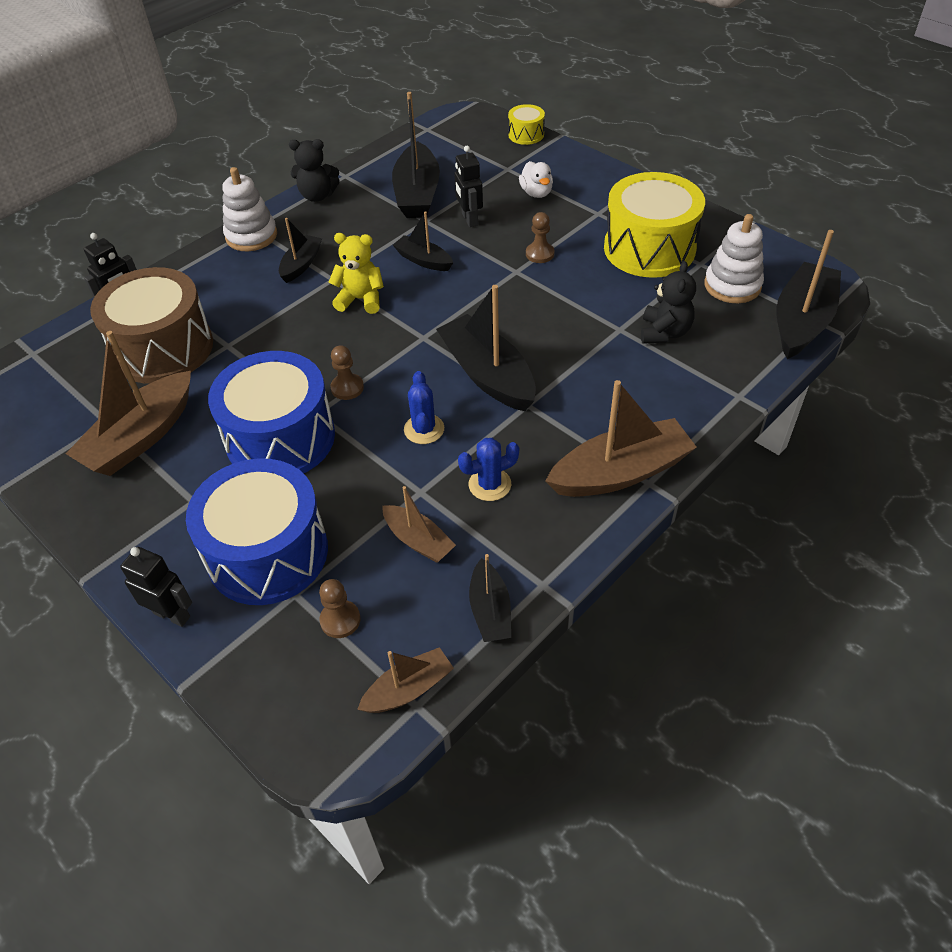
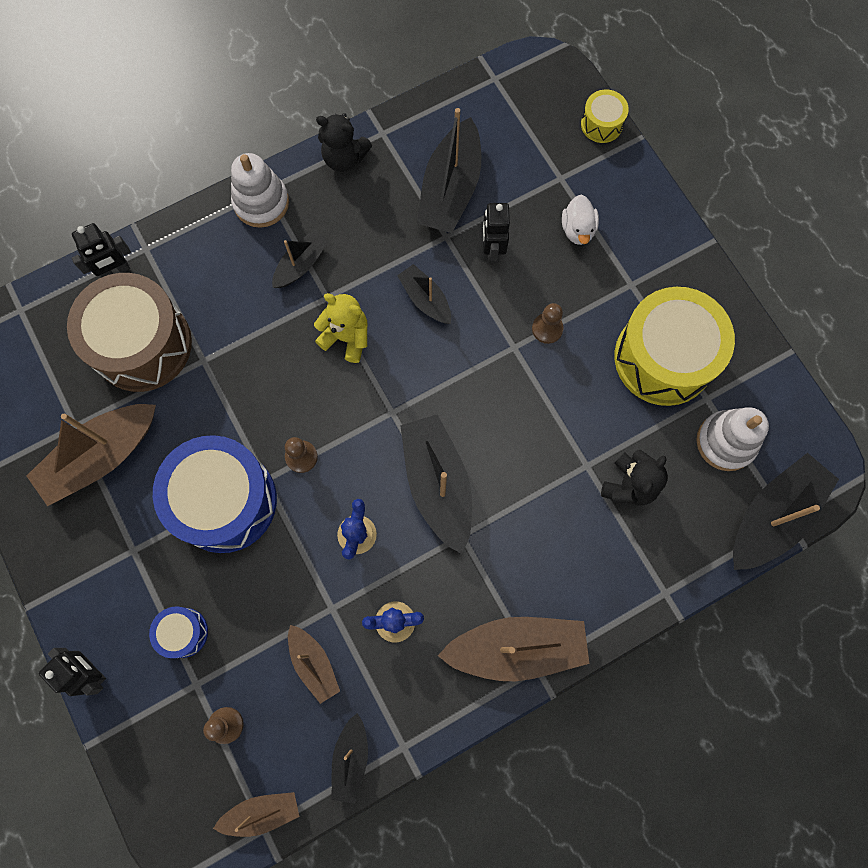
camera: 15 degrees right, 25 degrees up
blue drum [186,458,328,605] -> blue drum [149,607,208,658], size x0.45

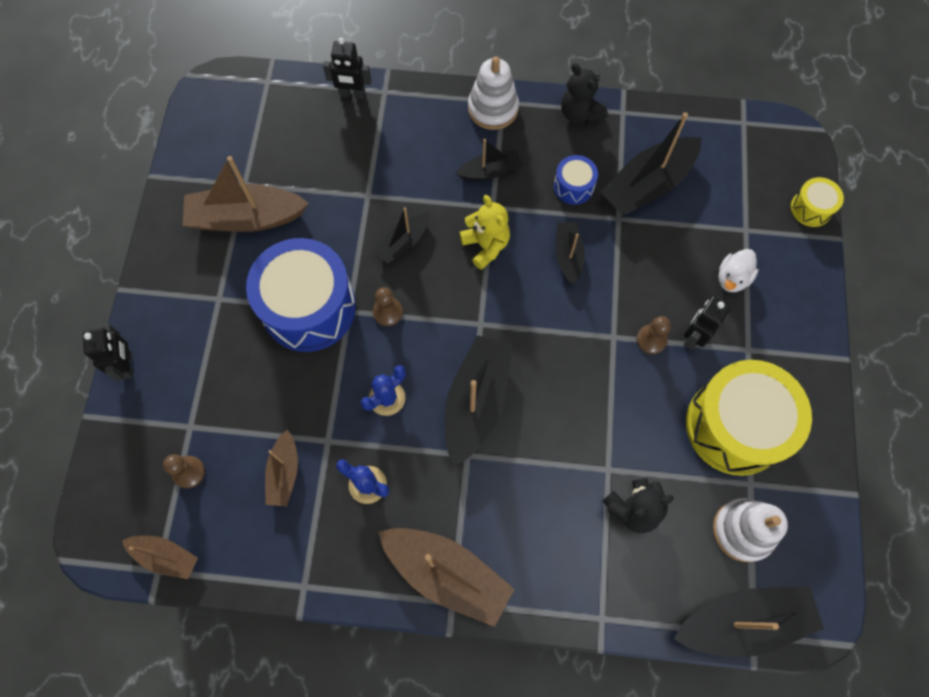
camera: 35 degrees right, 5 degrees down
brown drum [67,273,192,392] -> none
blue drum [149,607,208,658] -> blue drum moved to [554,155,598,205]
black boat [332,713,368,804] -> black boat moved to [374,207,429,264]
black robot [483,203,510,263] -> black robot moved to [684,296,731,350]

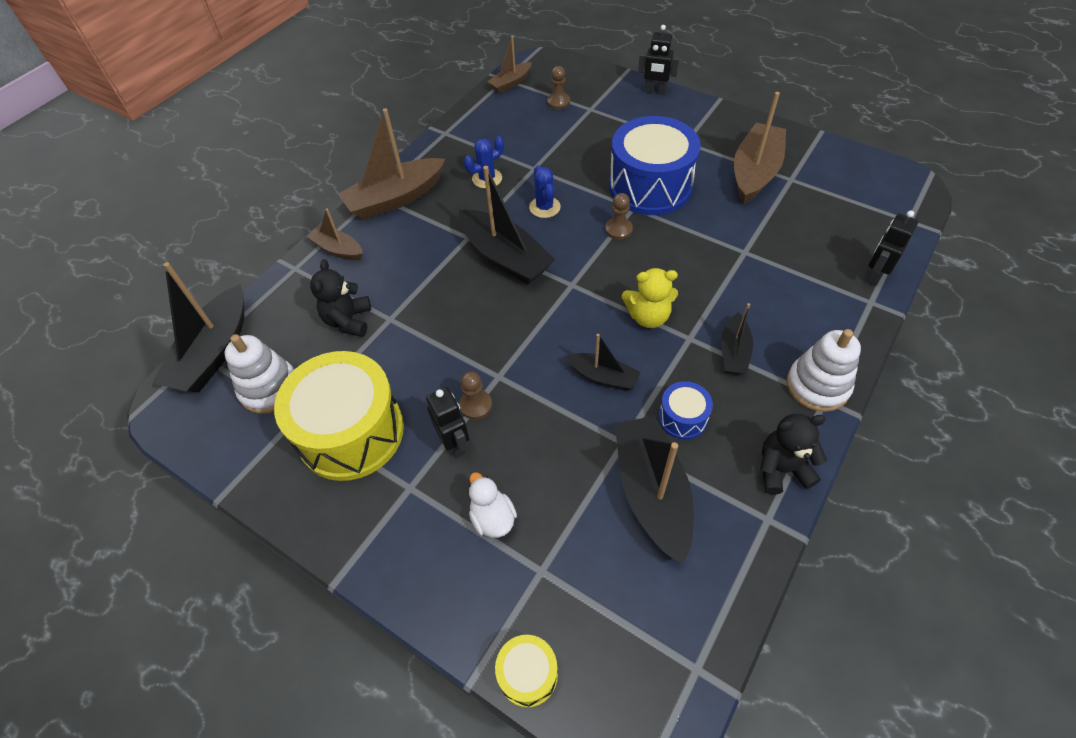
camera: 120 degrees right, 15 degrees down
brown boat [265,430,298,506] -> brown boat moved to [306,208,363,260]
black boat [374,207,429,264] -> none

